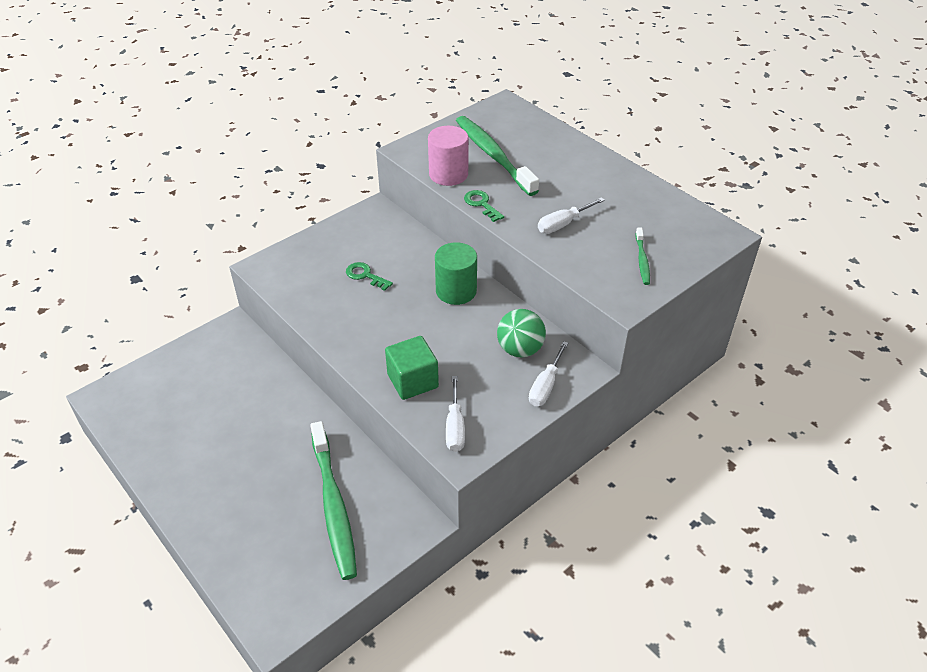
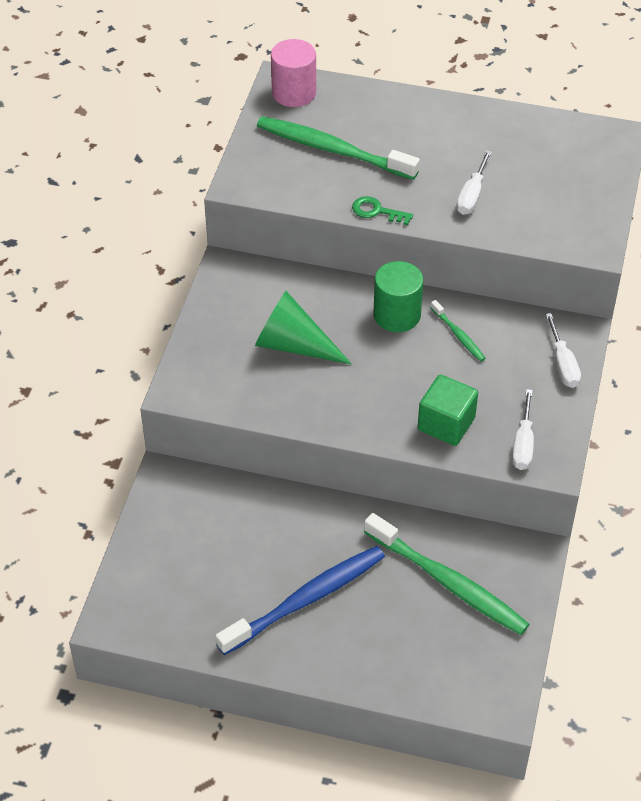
camera: 35 degrees left, 5 degrees up
green key [346,262,393,291] -> green cone [255,291,352,364]
pink cylinder [428,126,469,186] -> pink cylinder moved to [271,39,316,107]
white screwdriver [446,376,465,452] -> white screwdriver turned 45 degrees clockwise [512,389,534,470]
green ball [497,309,546,357] -> none
green toothbrush [636,228,650,285] -> green toothbrush moved to [431,300,486,362]
none -> blue toothbrush [215,546,385,655]

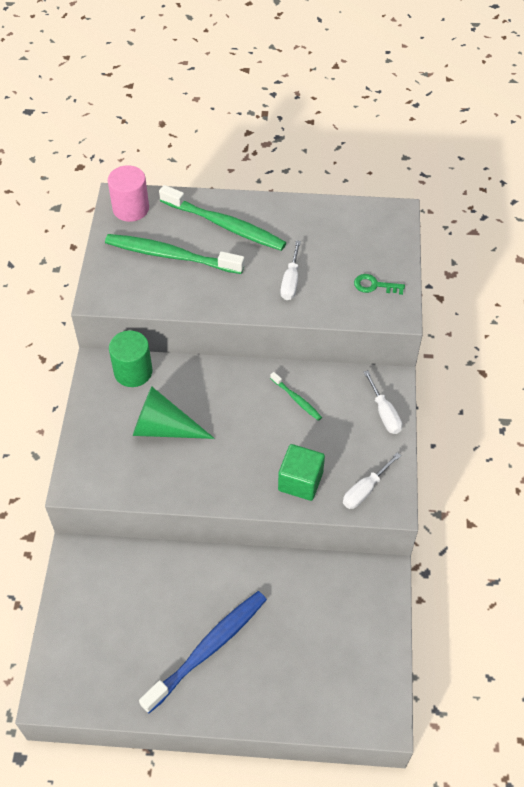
camera: 10 degrees left, 5 degrees up
green key [352,196,413,225] -> green key moved to [354,274,405,295]
green toothbrush [364,513,529,635] -> green toothbrush moved to [159,185,286,251]
green cylinder [374,261,423,332] -> green cylinder moved to [109,330,153,387]
white screwdriver [512,389,534,470] -> white screwdriver turned 45 degrees clockwise [343,452,401,509]

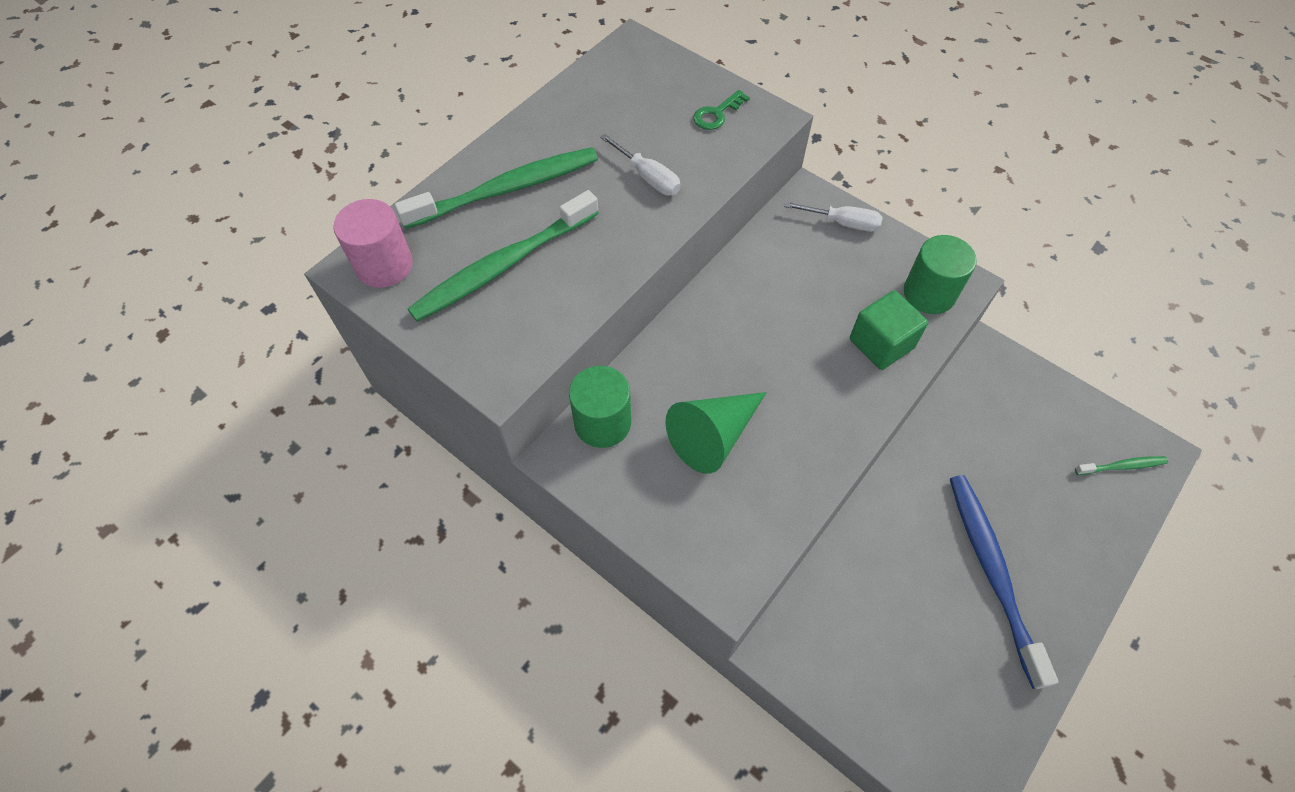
camera: 55 degrees left, 5 degrees up
green toothbrush [270,372,322,421] -> green toothbrush moved to [1075,456,1168,475]
white screwdriver [343,452,401,509] -> green cylinder [904,235,977,314]

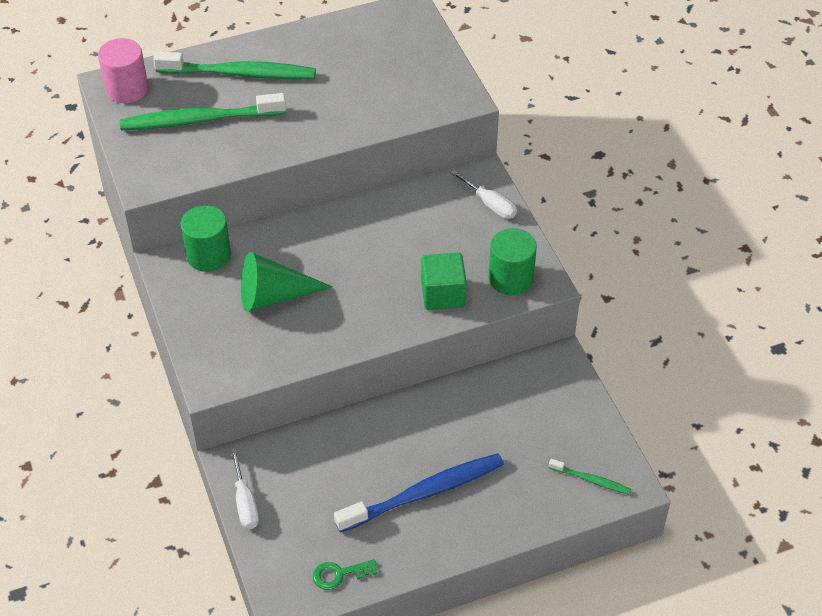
camera: 30 degrees right, 10 degrees down
white screwdriver [600,134,681,196] -> white screwdriver moved to [230,448,259,529]
green key [693,90,750,130] -> green key moved to [313,559,378,590]
blue toothbrush [950,475,1059,689] -> blue toothbrush turned 45 degrees clockwise [334,453,504,533]

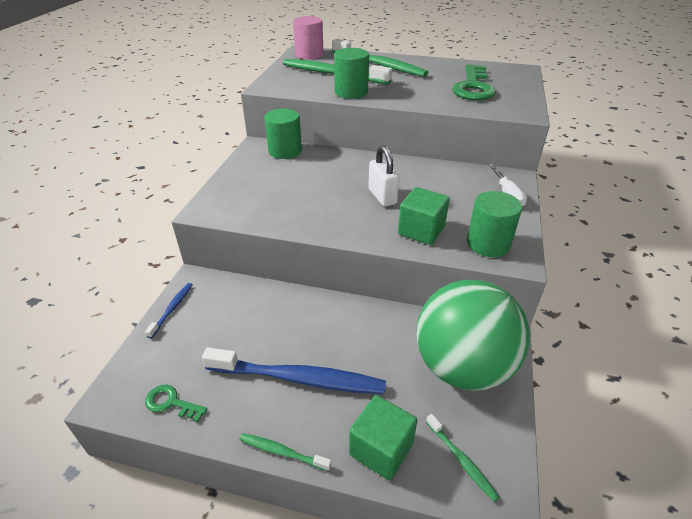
camera: 35 degrees right, 10 degrees down
white screwdriver [230,448,259,529] -> blue toothbrush [145,283,192,338]
green cone [241,252,333,312] -> none
none -> green toothbrush [239,433,331,471]
none -> green cylinder [334,48,369,99]
none -> green cube [349,395,418,480]
none -> white padlock [368,145,399,207]
none -> green ball [416,280,530,391]
none -> green key [452,64,496,100]

